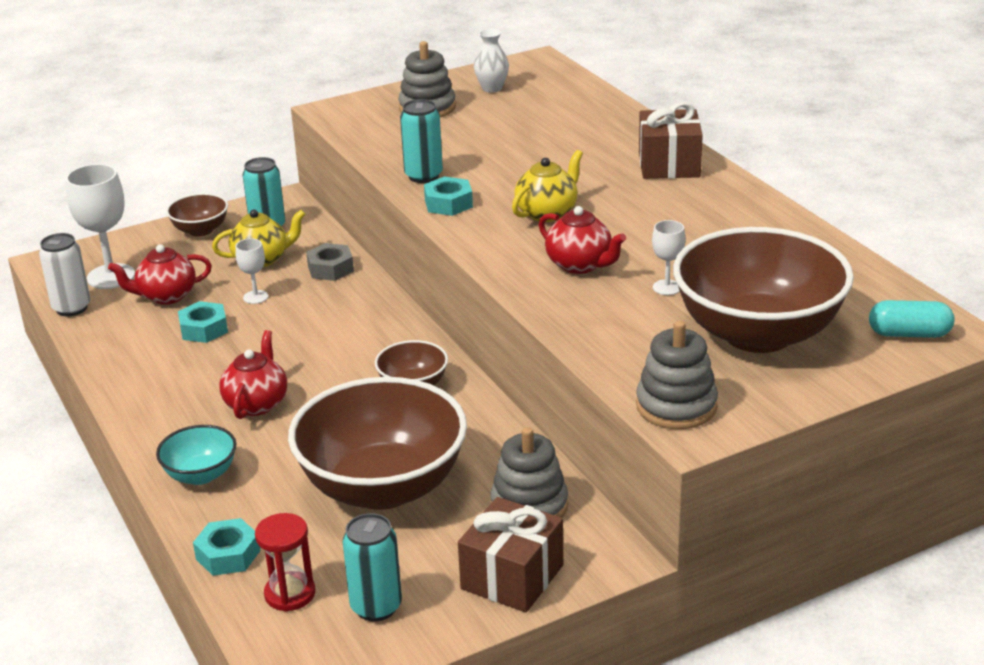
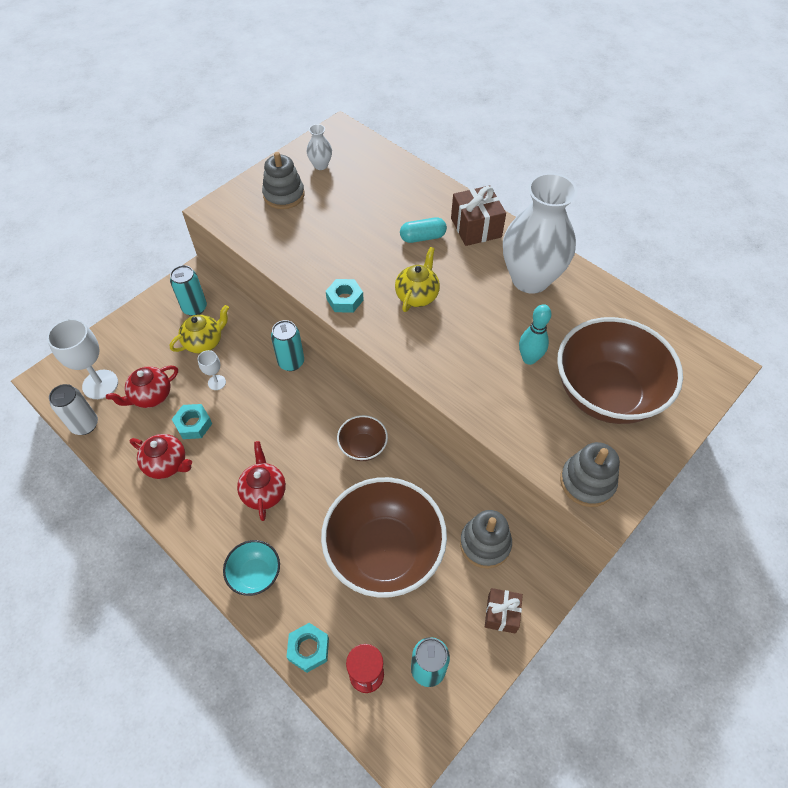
camera: 20 degrees left, 25 degrees up
brown bowl [166,193,228,236] -> none
grey nut [306,243,354,281] -> none
turquoise can [400,99,443,183] -> turquoise can moved to [271,320,304,371]
brown gift [458,497,563,613] -> brown gift [485,588,523,634], size x0.63
red teapot [539,206,626,274] -> red teapot moved to [130,434,192,479]
white goblet [652,220,685,295] -> turquoise bowling pin [519,304,552,365]
turquoise capsule [869,300,954,338] -> turquoise capsule moved to [400,217,447,243]
none -> white vase [503,173,578,294]

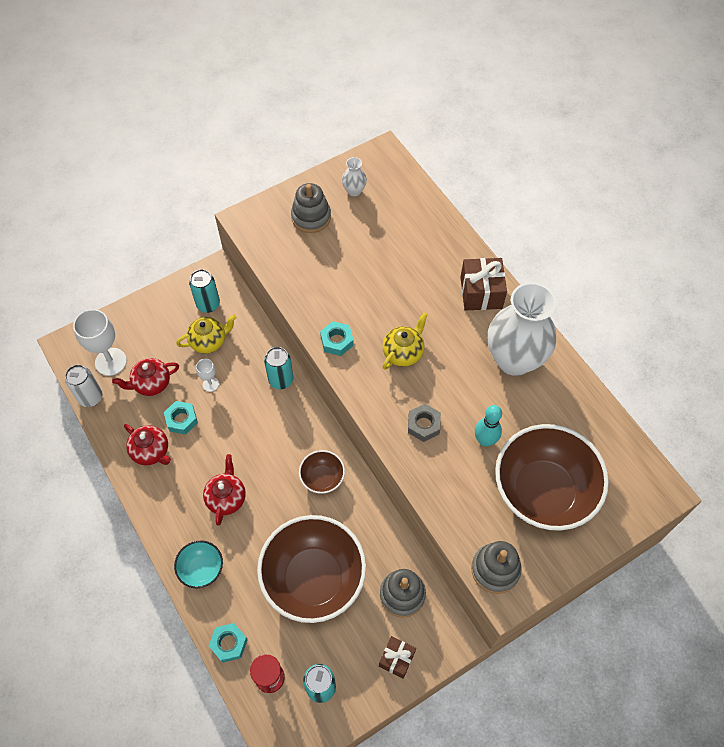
camera: 15 degrees right, 5 degrees up
turquoise capsule [400,217,447,243] -> none
none -> grey nut [408,404,441,442]

